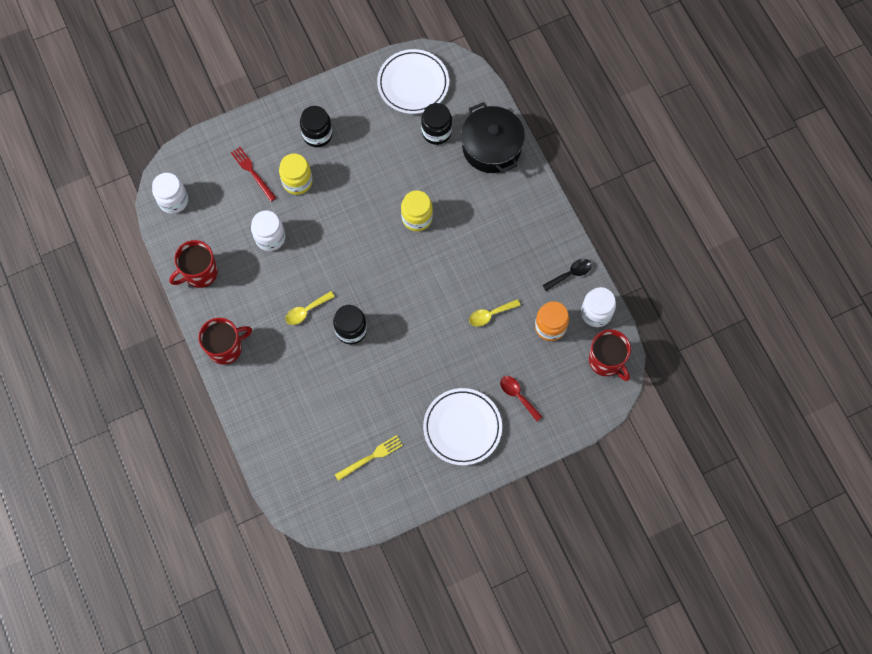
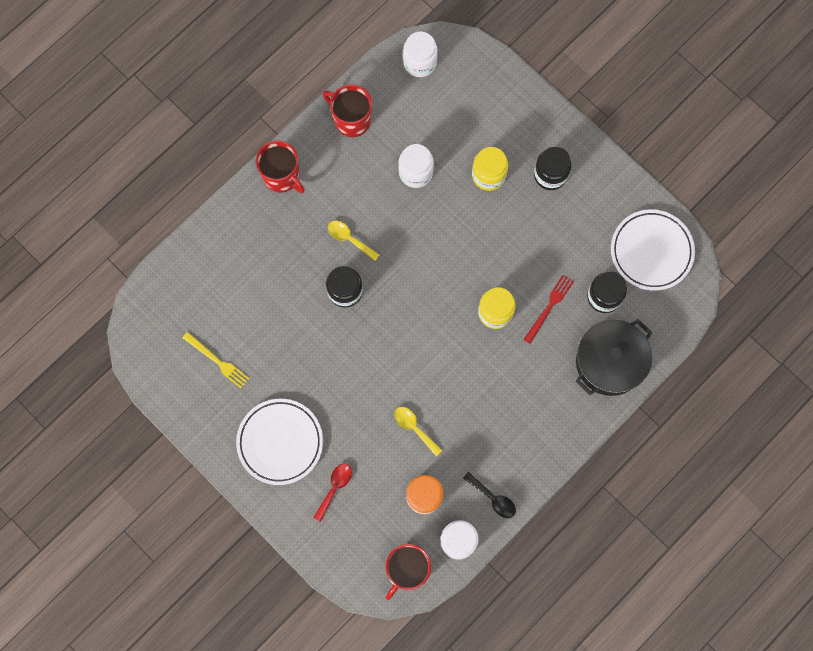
camera: 70 degrees right, 5 degrees up
red fork [231,147,276,201] -> red fork moved to [523,275,574,344]

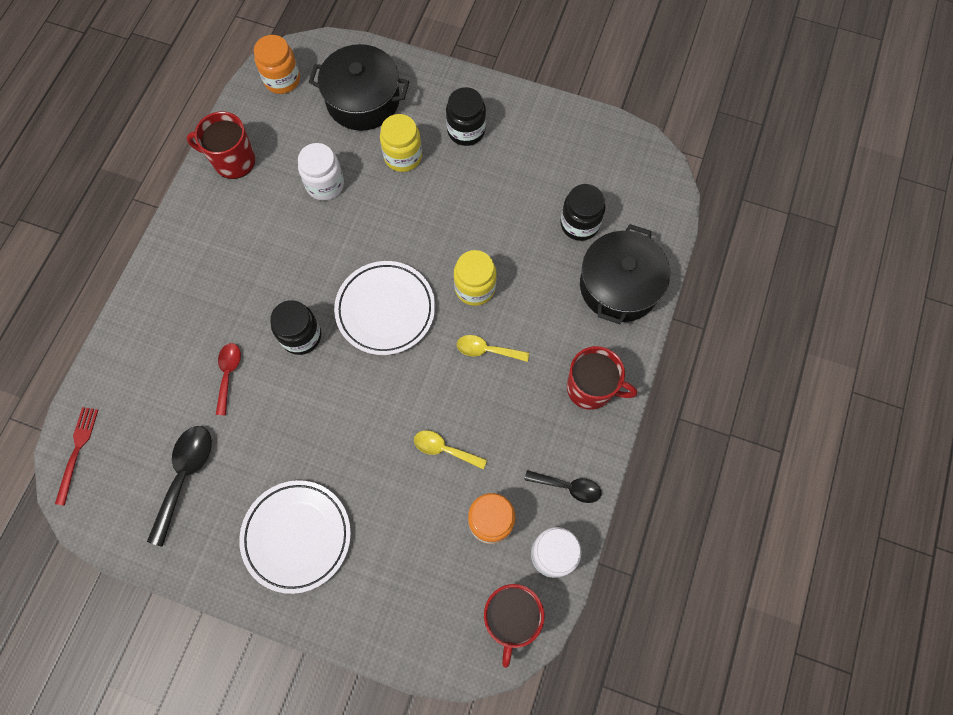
camera: 25 degrees left, 5 degrees down
yellow fork [182,332,250,388] -> black spoon [147,426,212,547]
red mug [256,141,305,193] -> red mug moved to [567,346,637,410]
red spoon [313,464,352,522] -> red spoon moved to [216,343,241,415]
yellow spoon [328,221,379,261] -> yellow spoon moved to [457,335,529,362]
white jar [403,32,438,77] -> orange jar [254,35,300,94]
red fork [523,275,574,344] -> red fork moved to [55,407,98,506]
white plate [611,209,695,291] -> white plate moved to [334,261,435,355]
none -> black pot [309,44,410,131]

